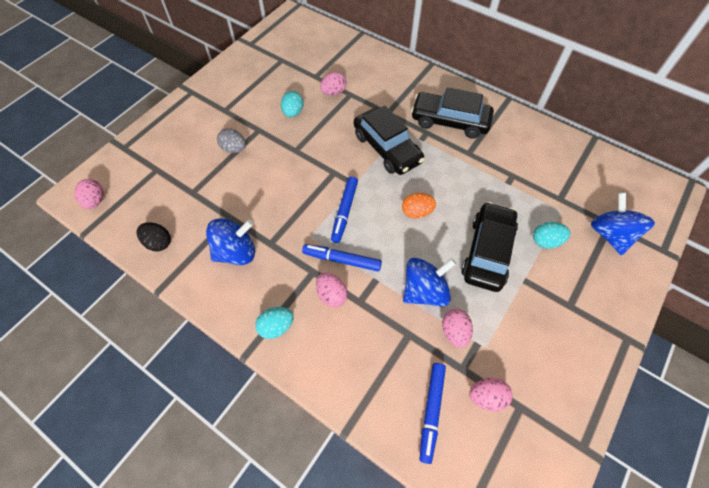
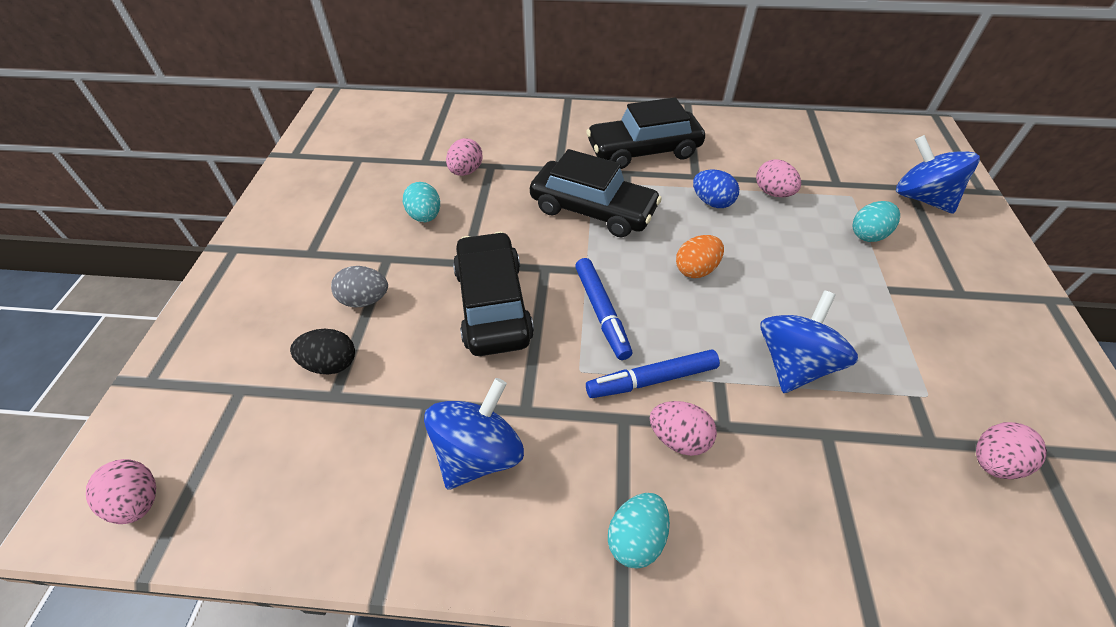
camera: 30 degrees left, 10 degrees down
black egg [137,223,171,251] -> black egg moved to [290,329,355,374]
blue marker [420,363,446,464] -> none
pink egg [442,309,473,348] -> pink egg moved to [756,159,801,197]
black car [461,202,518,292] -> black car moved to [453,232,534,356]
none -> blue egg [693,169,739,208]

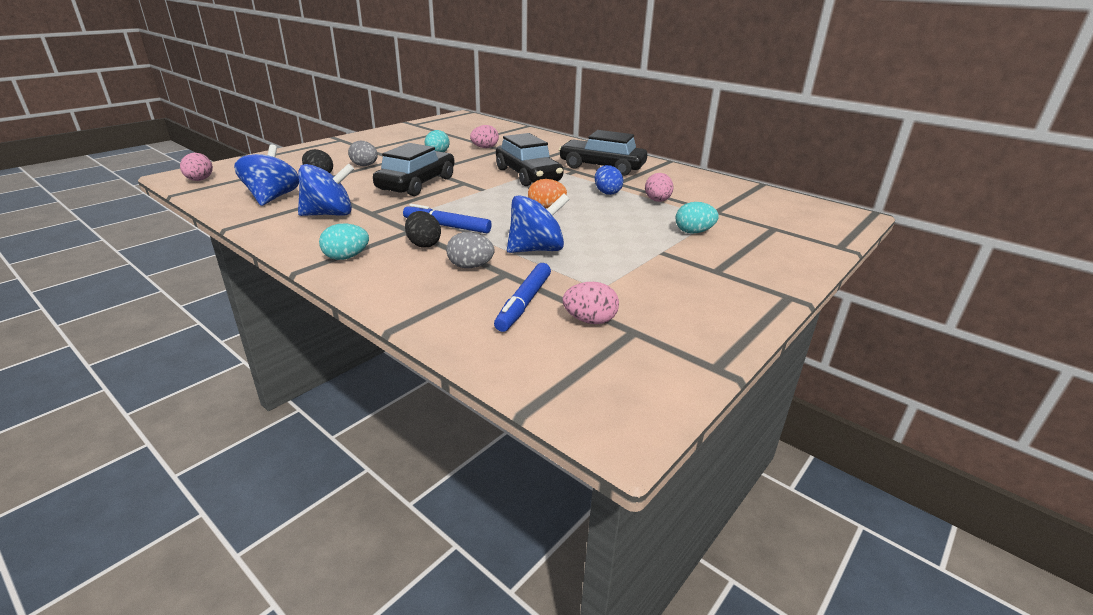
camera: 35 degrees right, 20 degrees down
blue marker [575,258,632,360] -> blue marker moved to [494,263,551,332]
pink egg [650,401,717,456] -> black egg [405,211,441,248]
blue spinning top [896,135,980,214] -> blue spinning top moved to [234,145,299,206]
none -> grey egg [446,232,495,268]

